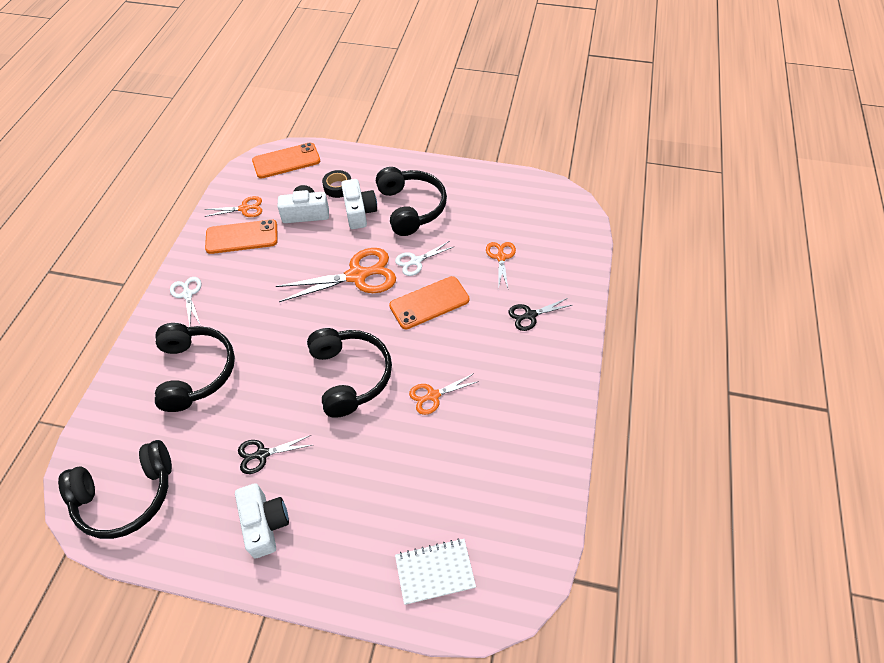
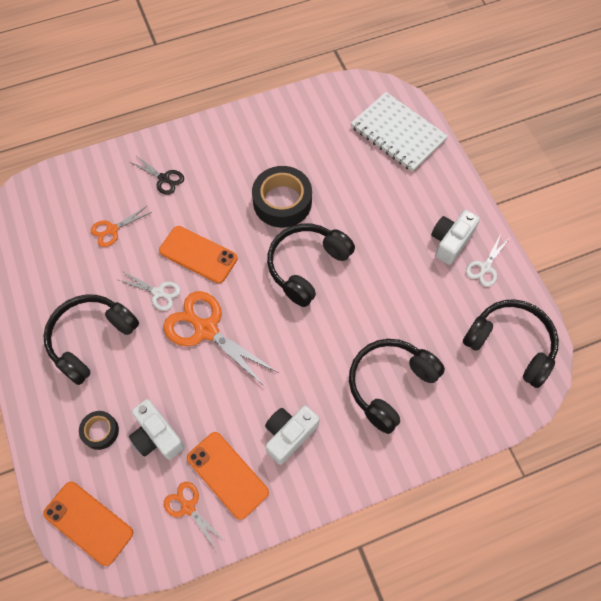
camera: 125 degrees left, 10 degrees up
white scissors [170,277,201,326] -> white scissors moved to [466,234,509,287]
black scissors [238,435,312,474] -> none
white camera [341,179,377,229] -> white camera moved to [265,405,319,465]
white notebook [395,538,476,605] -> white notebook [351,92,448,172], size x1.59
orange scissors [409,373,479,415] -> black tape [252,166,312,228]

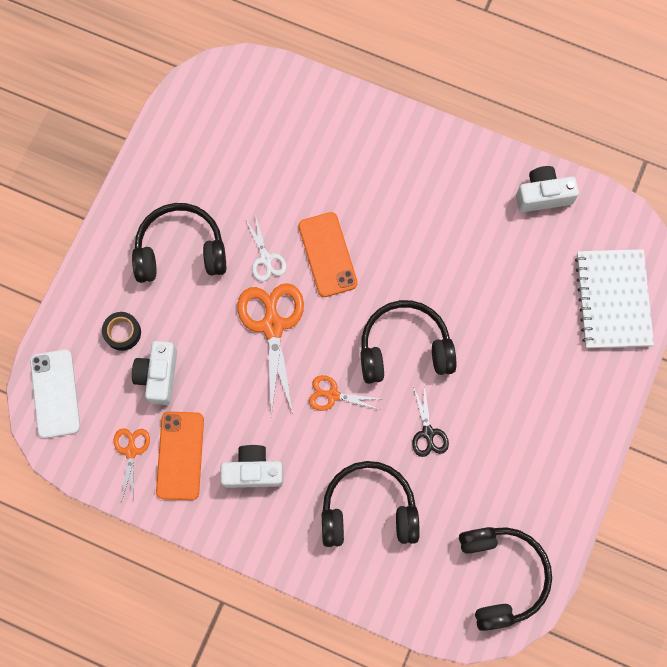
camera: 45 degrees right, 10 degrees up
orange phone [43,482,133,566] -> white phone [30,349,80,439]
orange scissors [91,206,152,247] -> orange scissors moved to [309,375,380,411]
black scissors [130,156,184,195] -> black scissors moved to [412,384,449,457]
black tape [252,166,312,228] -> none
white camera [431,210,480,265] -> white camera moved to [516,166,579,212]
white scissors [466,234,509,287] -> none

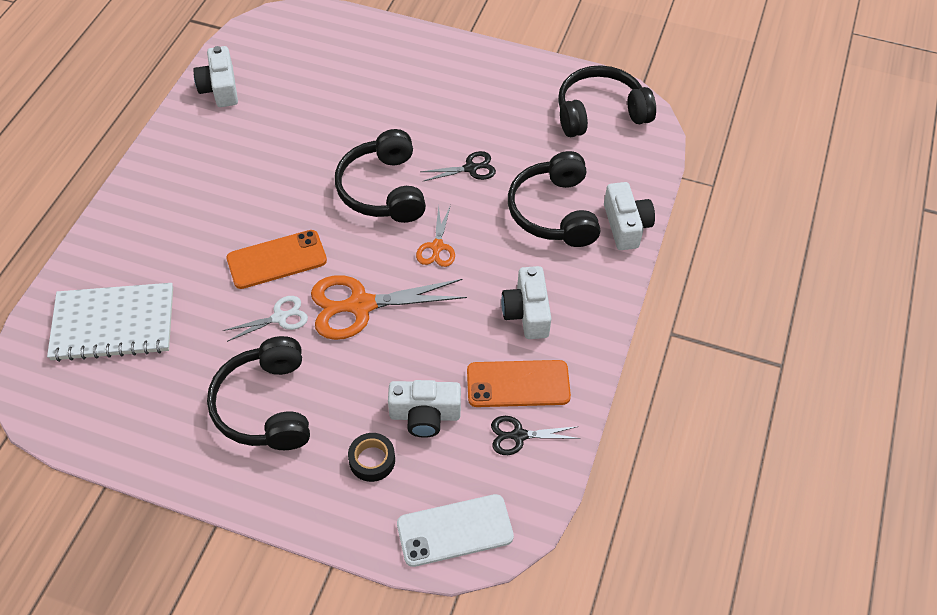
camera: 95 degrees left, 20 degrees down
orange scissors [113,428,150,503] -> black scissors [491,416,580,455]
white notebook [575,249,654,348] -> white notebook moved to [47,283,173,362]
none -> white camera [604,182,655,250]

